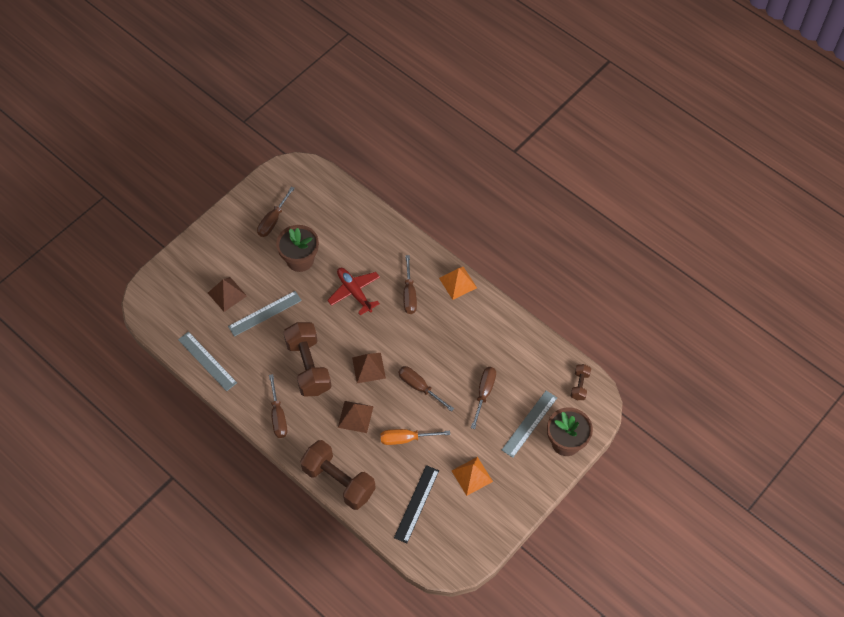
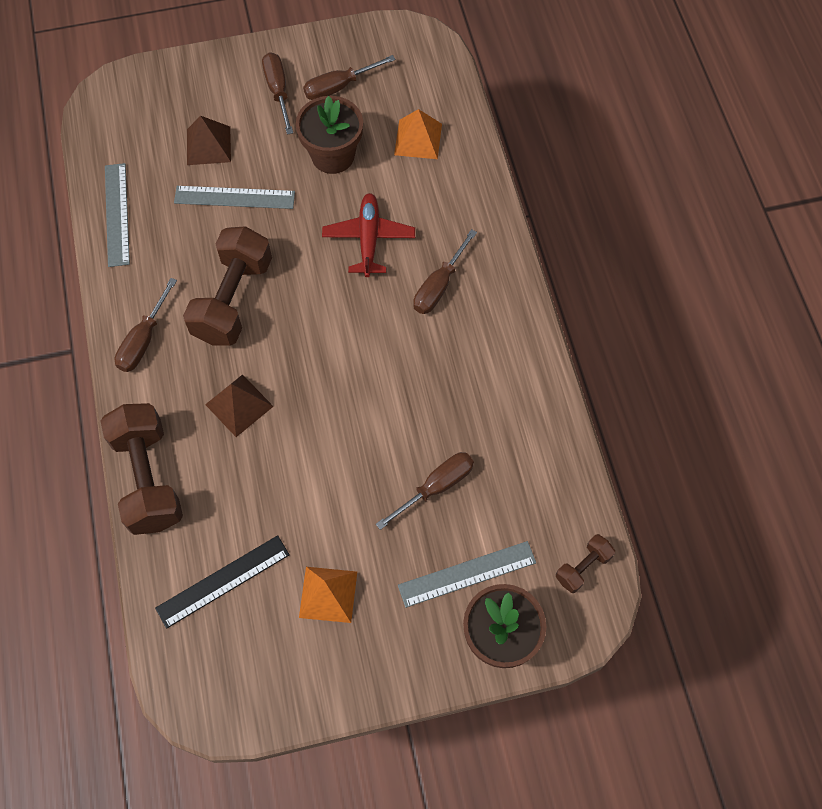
camera: 35 degrees right, 5 degrees up
brown pyramid [352,353,386,383] -> none
orange screwdriver [380,429,450,445] -> none
brown screwdriver [398,366,454,412] -> brown screwdriver moved to [262,52,293,135]
orange pyramid [439,267,477,300] -> orange pyramid moved to [394,109,442,159]

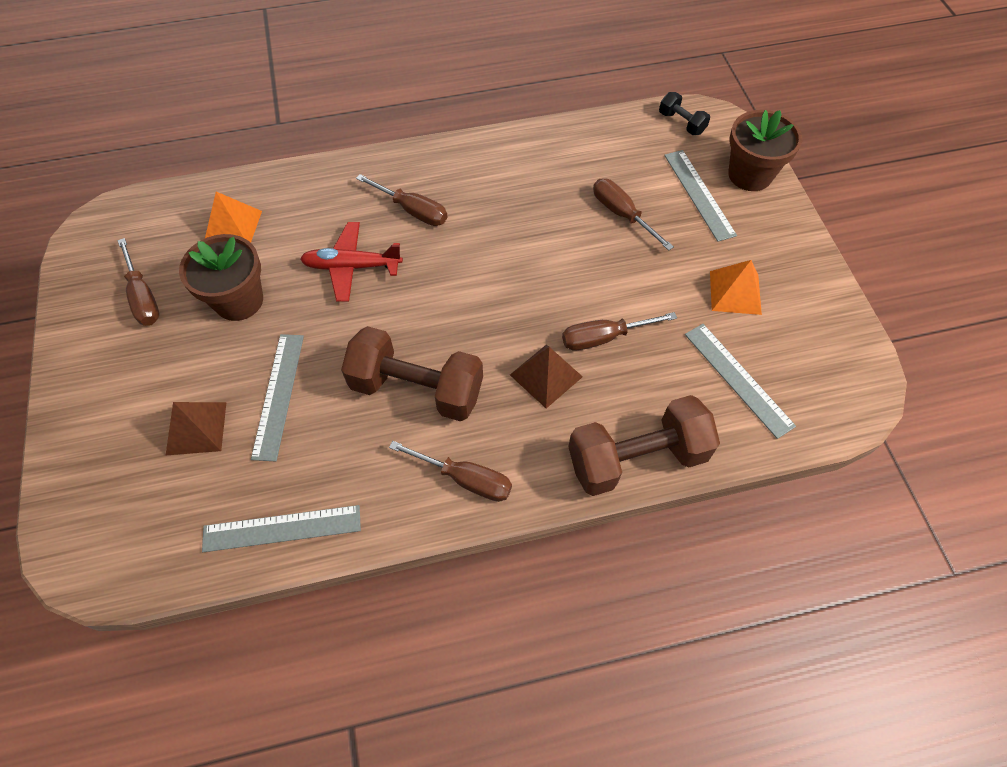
camera: 90 degrees left, 5 degrees down
black ruler [155,535,290,629] -> grey ruler [685,324,796,439]
brown screwdriver [262,52,293,135] -> brown screwdriver moved to [562,312,677,351]
brown dumbbell [556,534,615,593] -> black dumbbell [659,92,710,135]

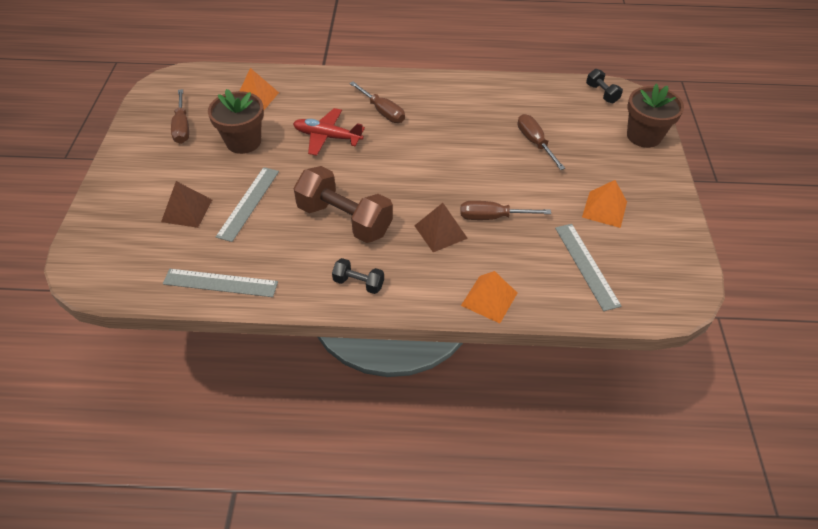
camera: 15 degrees right, 10 degrees down
brown screwdriver [389,441,512,502] -> black dumbbell [332,258,384,294]
brown dumbbell [568,395,720,496] -> orange pyramid [461,271,517,323]
grey ruler [664,150,737,242] -> none

